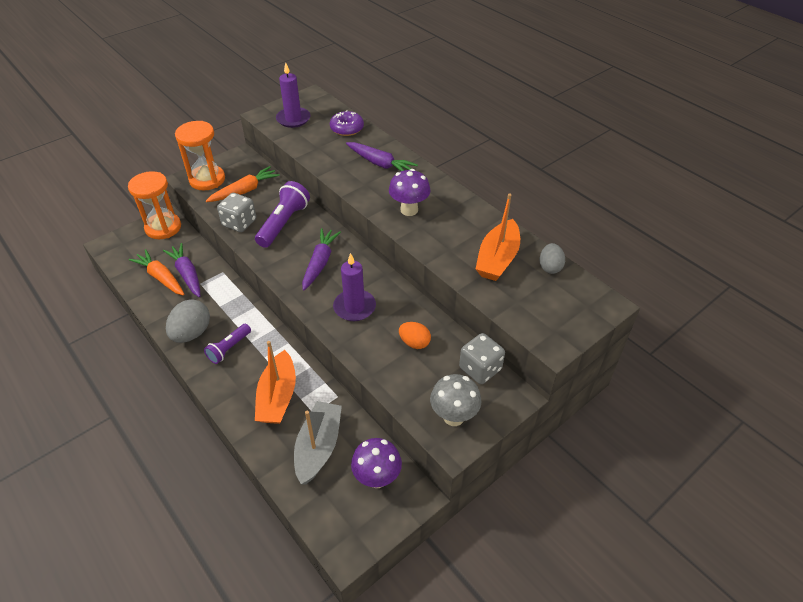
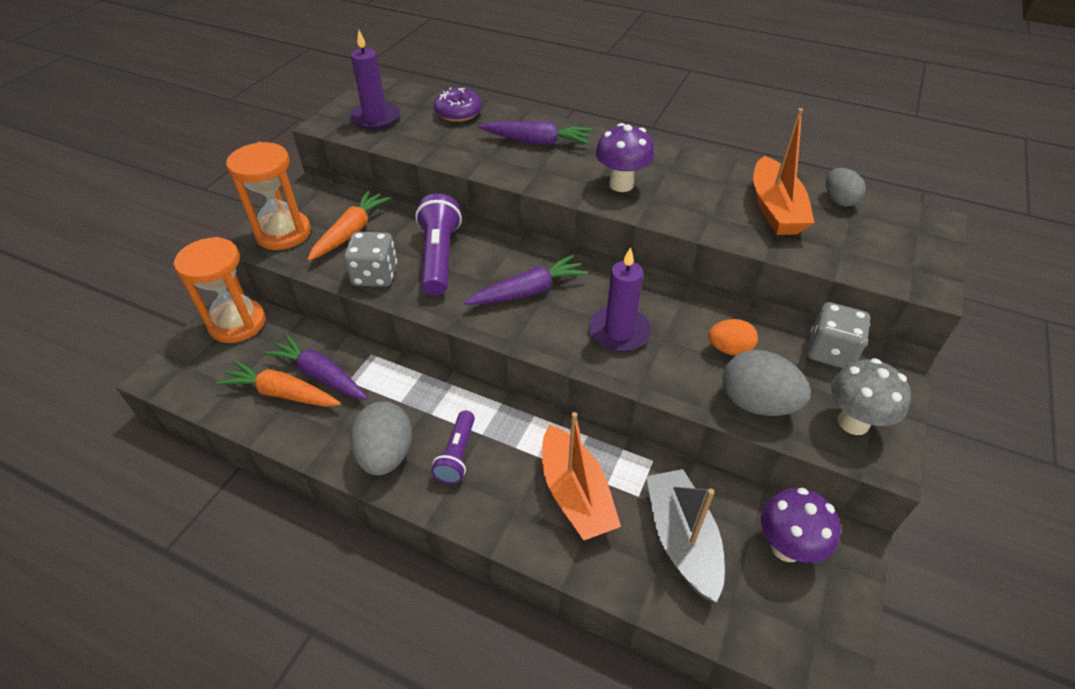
camera: 25 degrees left, 0 degrees up
purple carrot [302,228,341,291] -> purple carrot turned 75 degrees clockwise [465,255,588,305]
none -> grey egg [722,350,811,416]

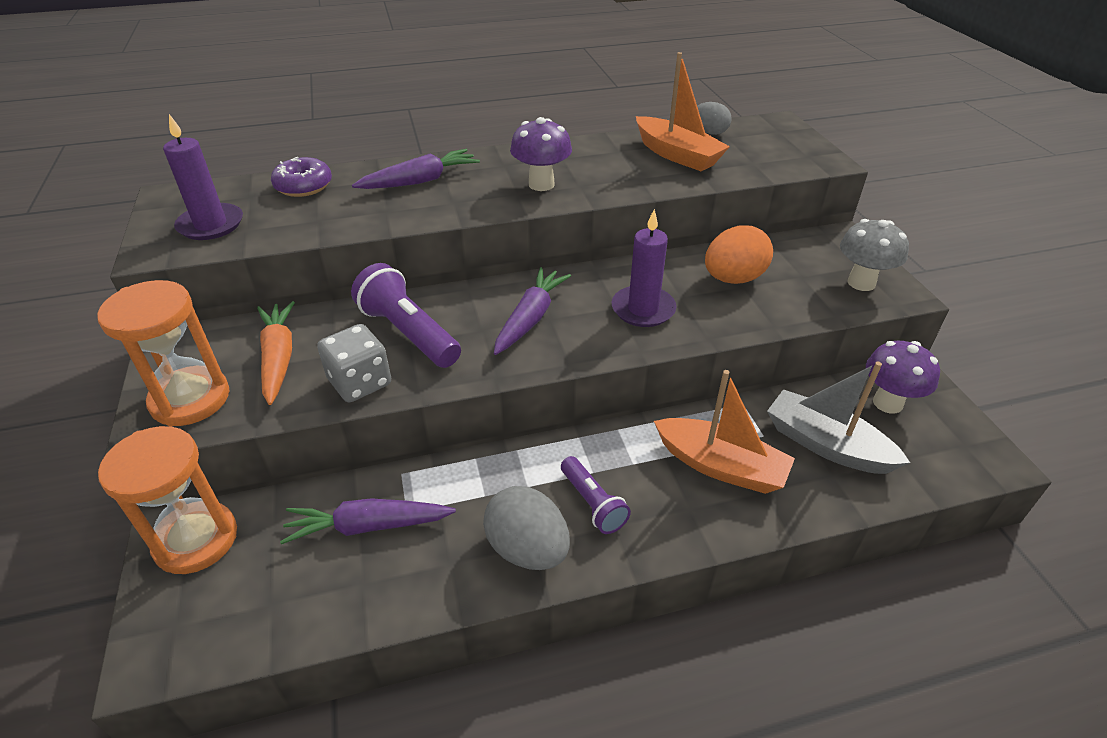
camera: 40 degrees left, 5 degrees down
orange carrot [216,360,341,407] -> none
orange egg [708,319,758,356] -> orange egg [705,225,773,284], size x1.61
grey egg [722,350,811,416] -> none
grey dice [807,302,870,369] -> none

